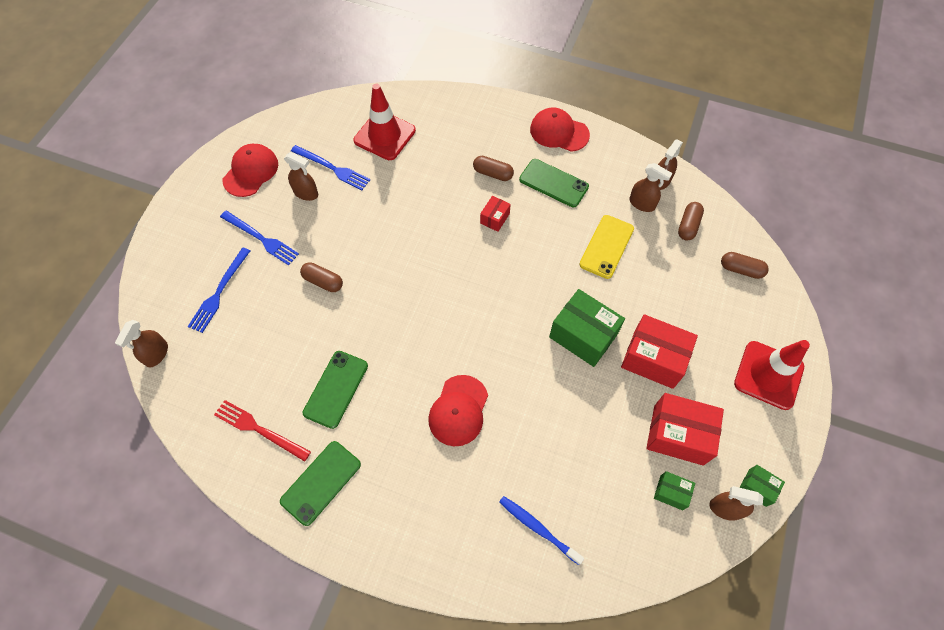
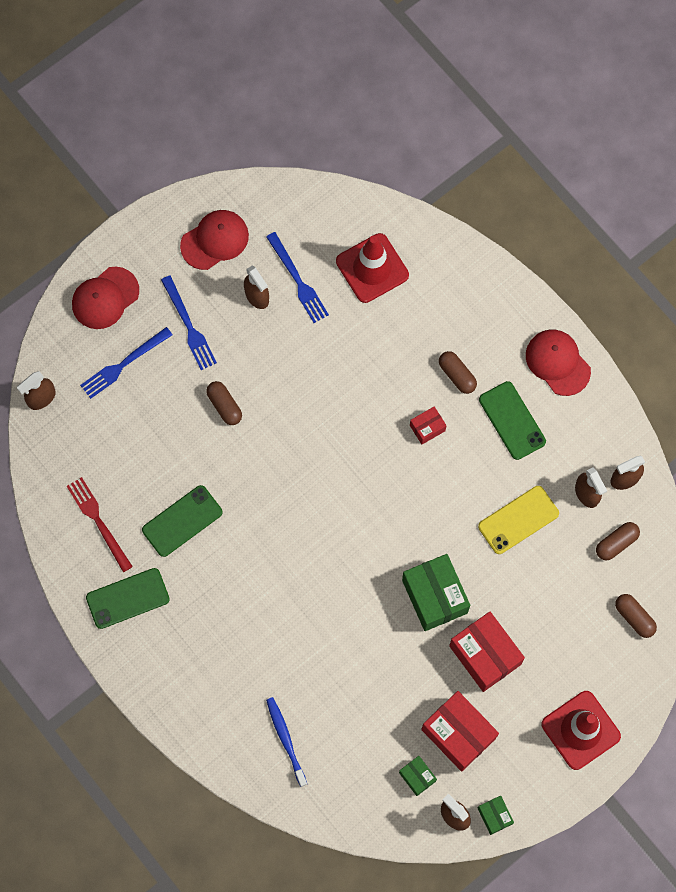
camera: 30 degrees right, 10 degrees up
red cap [428,375,488,446] -> red cap moved to [72,267,139,329]

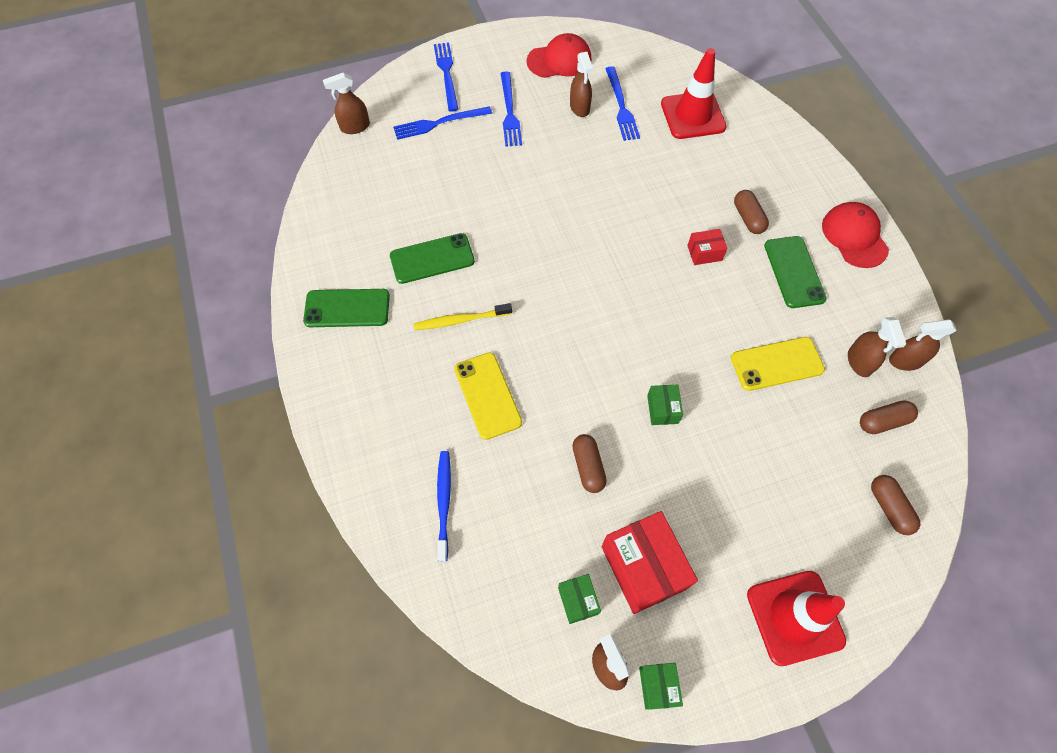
camera: 20 degrees right, 10 degrees down
red fork [67,477,133,572] -> none
red cap [72,267,139,329] -> blue fork [434,42,459,112]
brown capsule [206,381,242,425] -> brown capsule moved to [572,434,607,493]
green box [402,554,470,631] -> green box [647,385,683,425], size x0.50
red box [449,612,525,692] -> none
none -> yellow toothbrush [414,303,512,330]
none -> yellow phone [454,352,522,440]

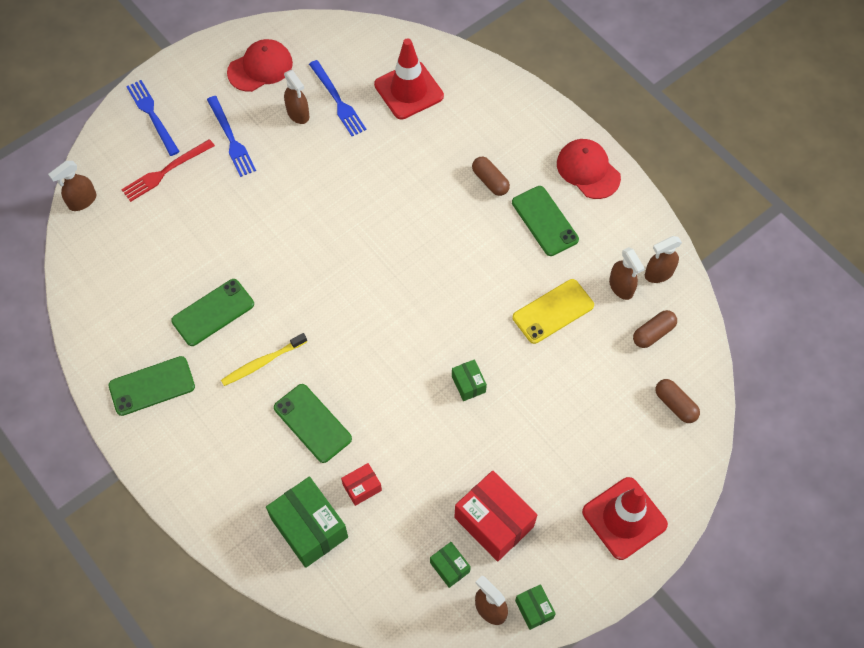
camera: 20 degrees left, 0 degrees up
blue fork [393,106,492,140] -> red fork [121,139,215,202]
blue toothbrush [437,451,451,562] -> green box [266,477,348,568]
yellow phone [454,352,522,440] -> green phone [274,384,352,463]
brown capsule [572,434,607,493] -> none
red box [687,229,728,265] -> red box moved to [341,463,382,506]

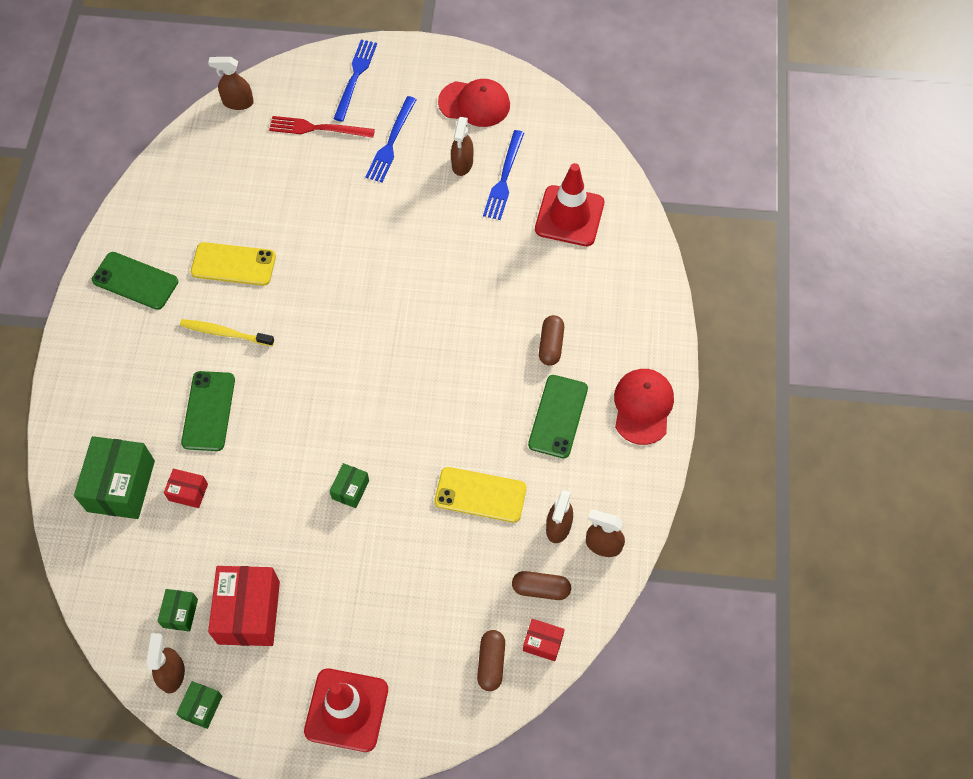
camera: 45 degrees right, 0 degrees up
green phone [171,279,254,346] -> yellow phone [191,242,276,286]
none -> red box [523,619,565,661]

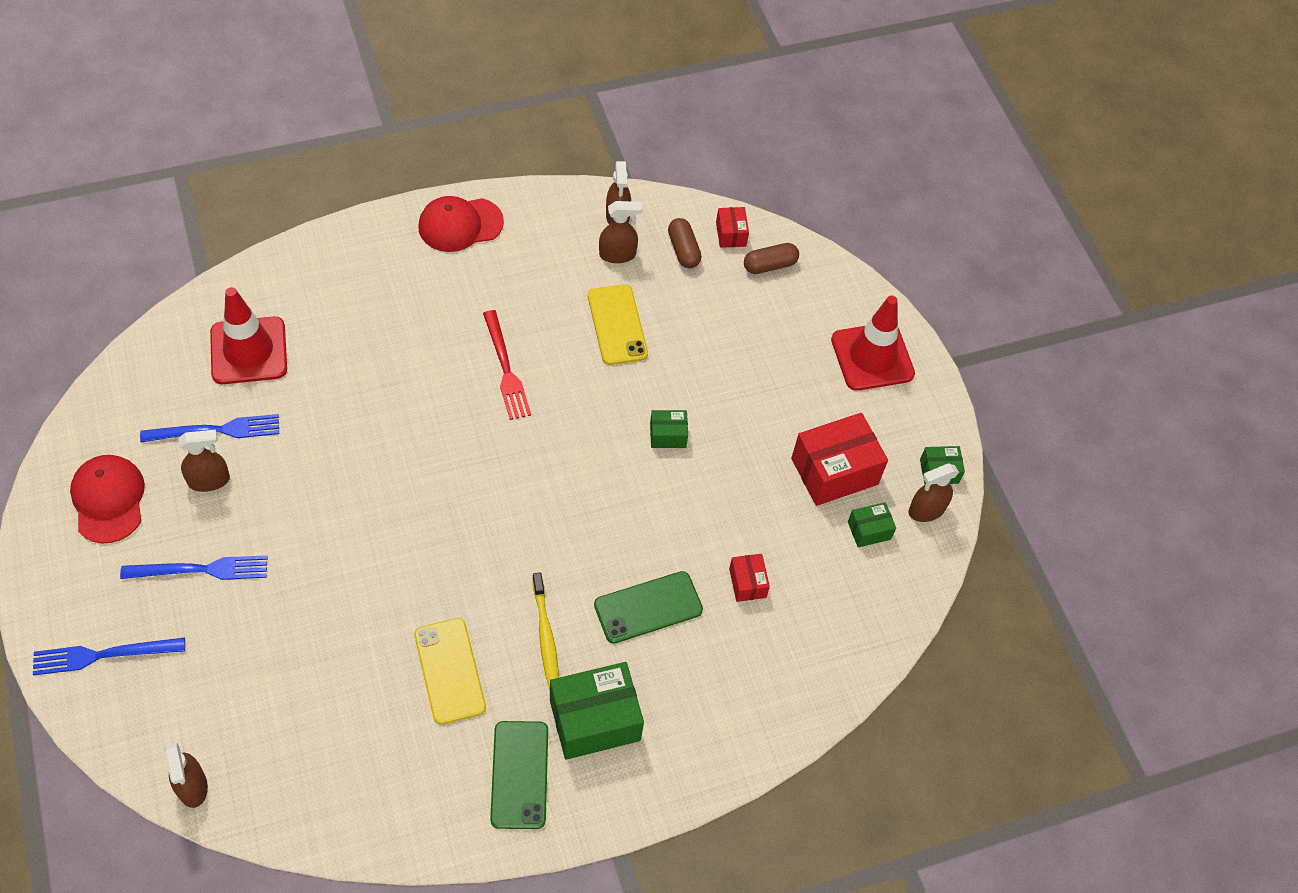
camera: 120 degrees left, 5 degrees down
green box [74,436,155,519] -> green box moved to [550,662,644,760]
red fork [269,116,375,138] -> red fork moved to [483,310,531,420]
green phone [528,375,588,458] -> none
brown capsule [539,315,564,366] -> none

